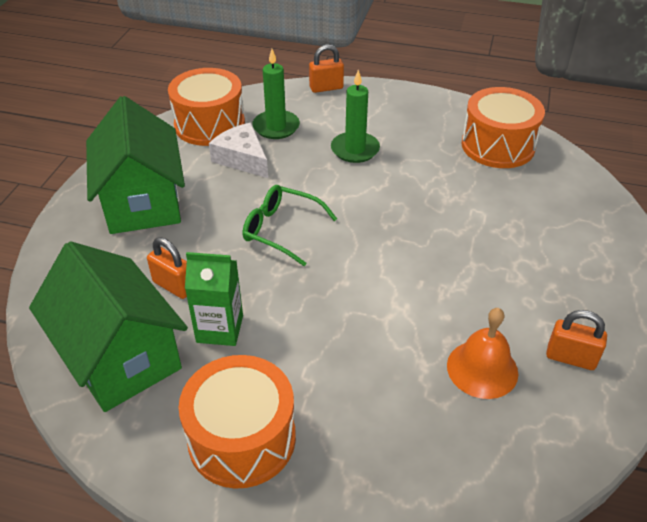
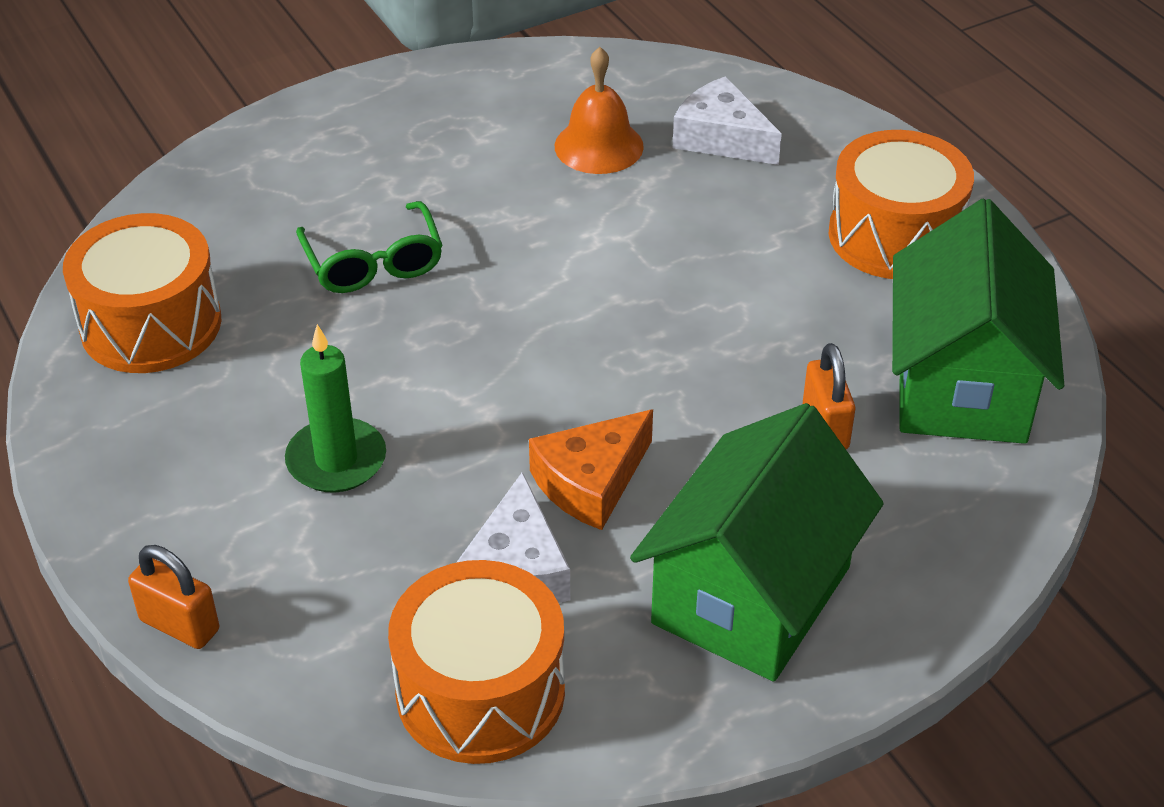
camera: 135 degrees left, 0 degrees up
green carton [185,252,243,346] -> none
green glasses [243,185,337,266] -> green glasses moved to [296,201,443,293]
green candle [252,49,300,139] -> none
orange padlock [546,310,607,370] -> none
none -> orange cheese [529,409,653,530]
none -> white cheese [673,76,782,165]

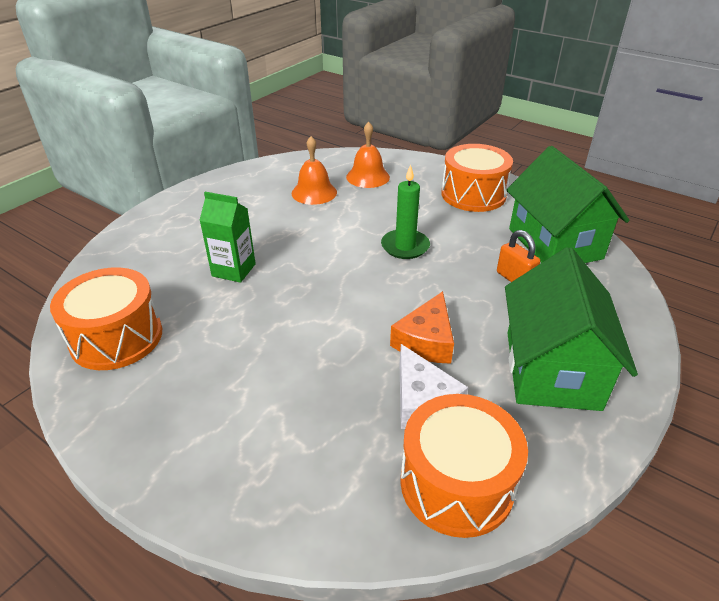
camera: 25 degrees left, 5 degrees down
orange padlock [128,545,219,649] -> none
green candle [285,324,386,493] -> green candle moved to [381,164,430,259]
green glasses [296,201,443,293] -> green carton [199,192,256,283]
white cheese [673,76,782,165] -> orange bell [346,122,390,188]

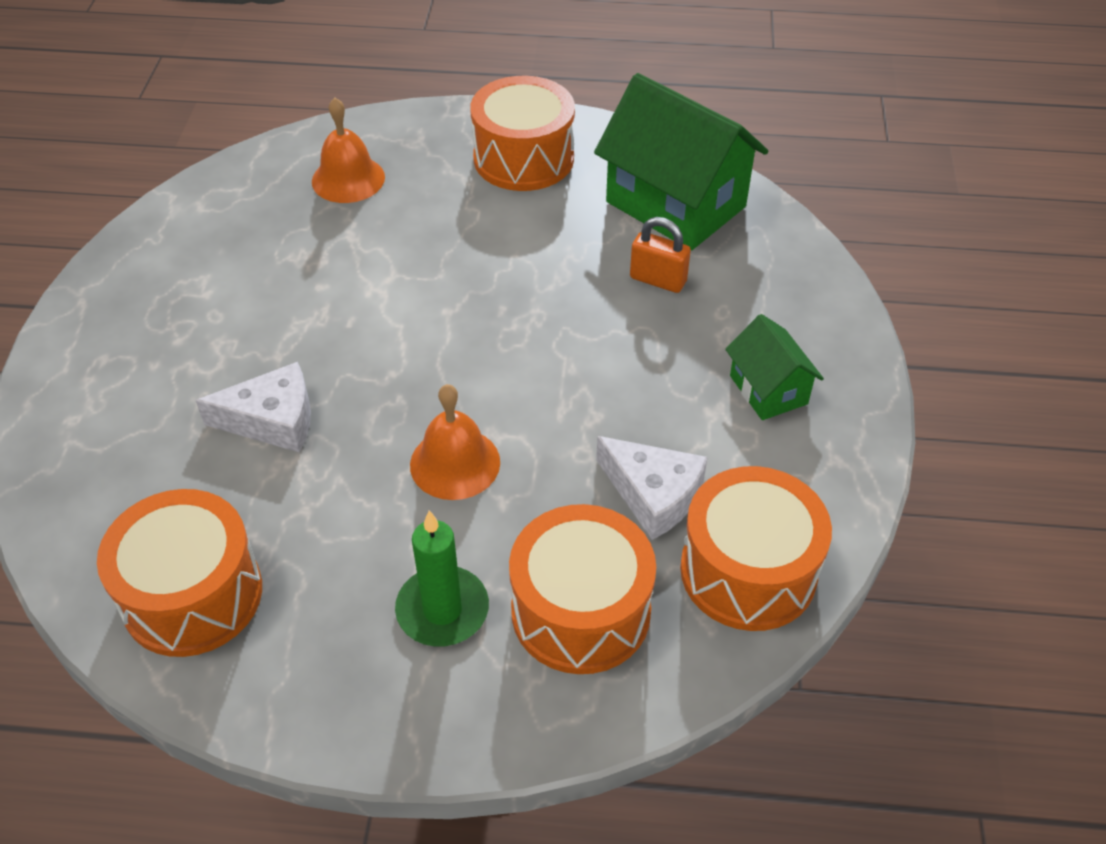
camera: 30 degrees left, 10 degrees up
green carton [199,192,256,283] -> white cheese [196,362,311,452]
orange bell [292,136,337,205] -> orange bell moved to [410,384,500,500]
green candle [381,164,430,259] -> green candle moved to [395,510,489,647]
orange cheese [390,291,454,364] -> none
green house [505,247,638,411] -> green house [725,314,824,420], size x0.52
none -> orange drum [509,504,656,674]

